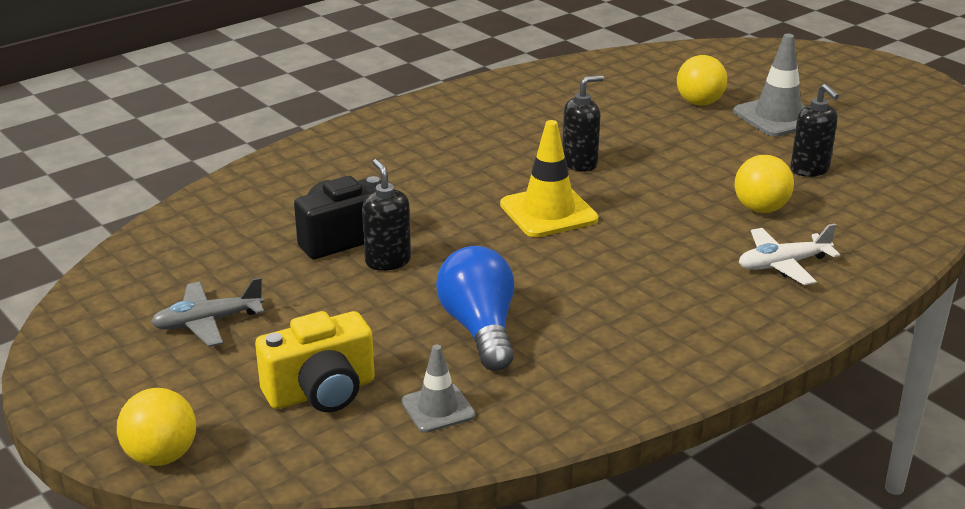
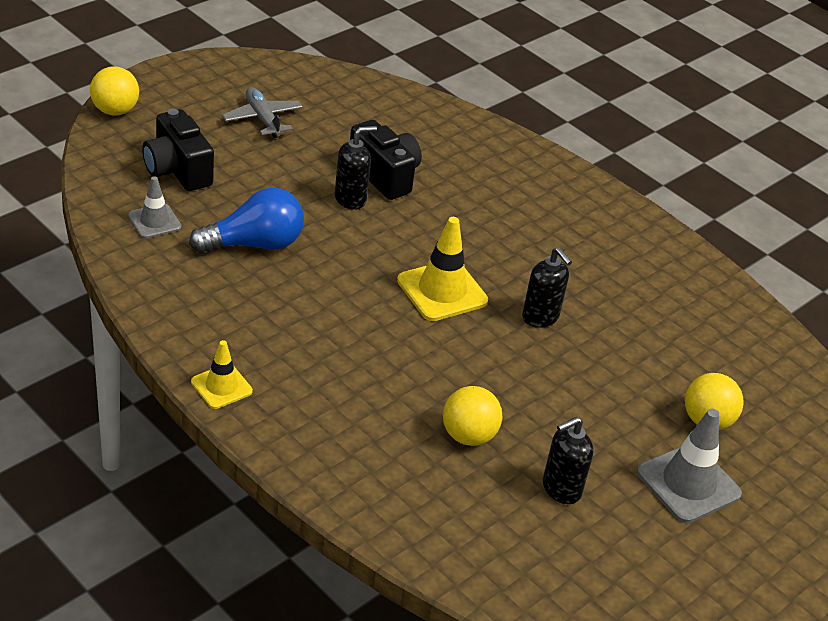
camera: 80 degrees right, 10 degrees up
yellow camera [255,311,375,412] -> black camera [142,109,214,191]
white plane [739,224,840,285] -> none
none -> yellow traffic cone [191,340,253,409]

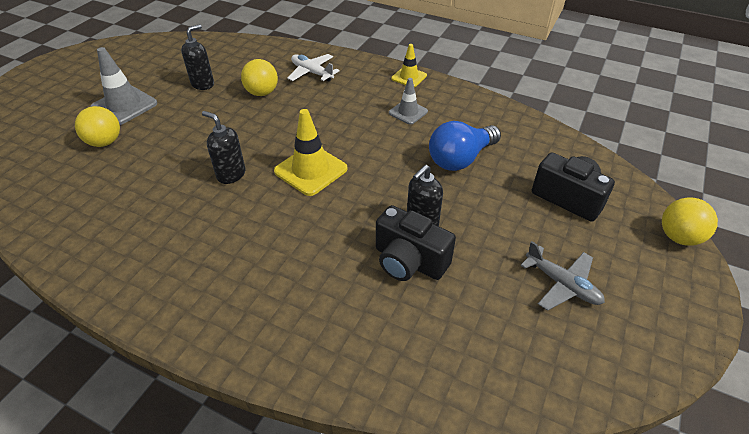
camera: 165 degrees right, 5 degrees up
grey traffic cone [128,176,182,239] -> grey traffic cone moved to [389,78,428,124]
none -> white plane [287,54,340,82]

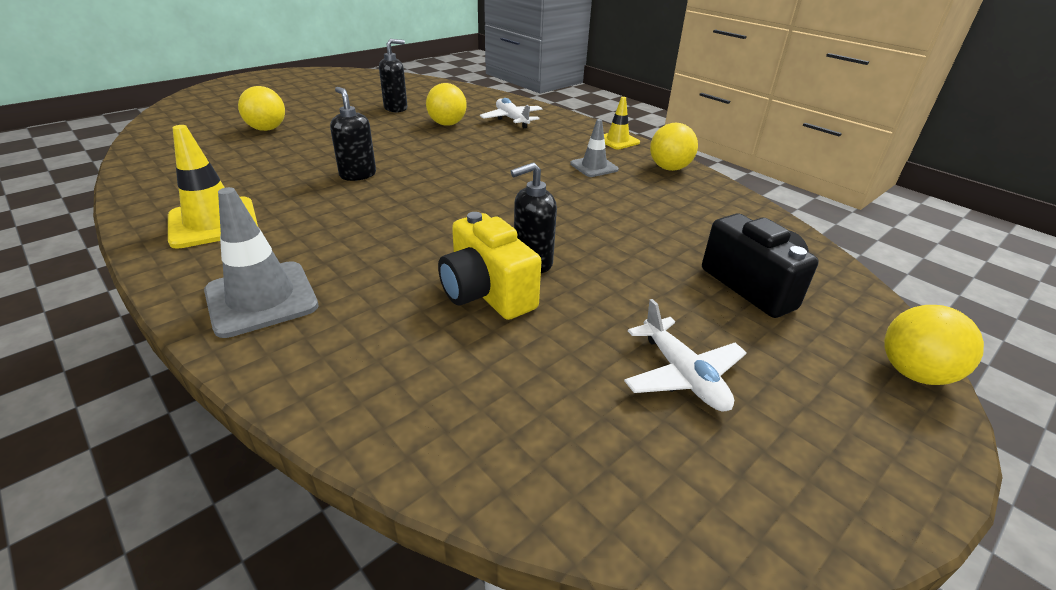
camera: 20 degrees right, 10 degrees down
grey traffic cone [90,47,157,125] -> grey traffic cone moved to [204,187,318,338]
yellow traffic cone [274,109,348,196] -> yellow traffic cone moved to [168,125,258,249]
black camera [376,205,456,281] -> yellow camera [438,212,541,320]
blue light bulb [429,121,501,171] -> none
grey plane [520,241,605,311] -> white plane [624,299,747,412]
none -> yellow ball [650,123,698,171]

